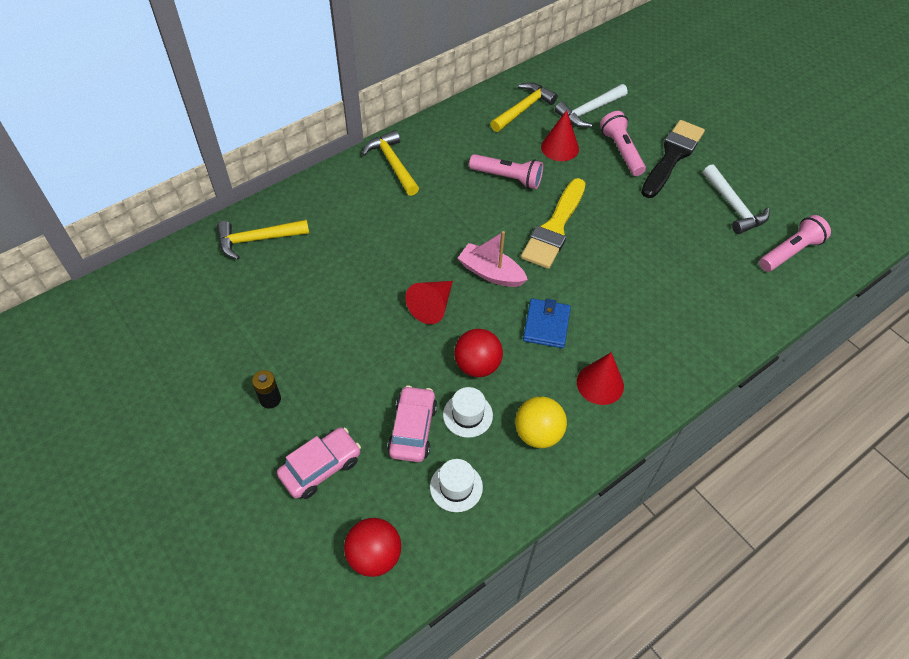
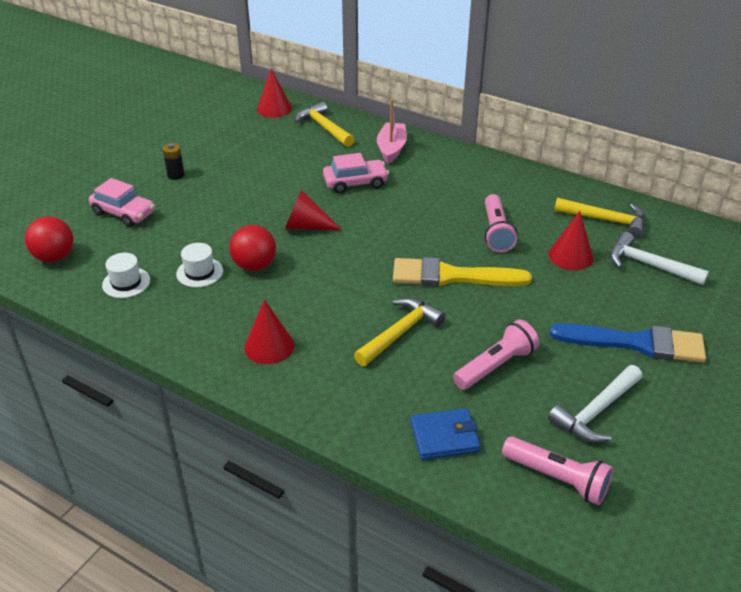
camera: 70 degrees right, 15 degrees down
yellow hammer [362,130,419,196] -> yellow hammer moved to [354,298,446,366]
pink car [387,385,437,462] -> pink car moved to [323,153,389,194]
pink boat [458,231,528,287] -> pink boat moved to [377,99,407,164]
yellow ball [515,396,567,448] -> none
blue wallet [523,299,571,348] -> blue wallet moved to [410,408,481,460]
pink flashlight [600,111,646,176] -> pink flashlight moved to [453,319,539,390]
black brush [641,120,705,198] -> blue brush [550,323,706,363]
none -> red cone [257,69,292,118]

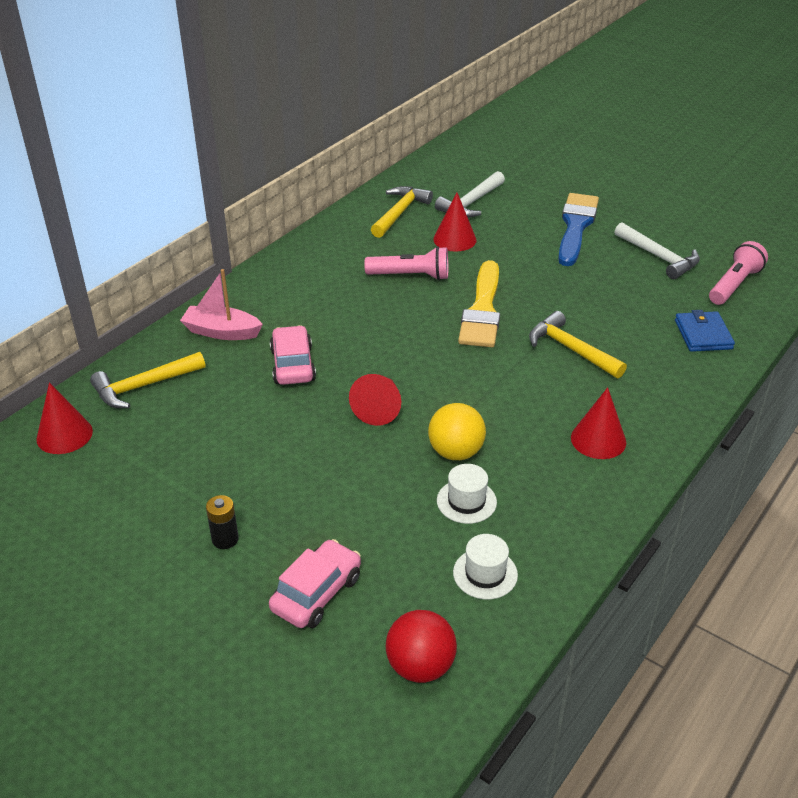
camera: 85 degrees left, 0 degrees up
red ball [229,225,276,271] -> yellow ball [428,403,486,460]
pink flashlight [453,319,539,390] -> none

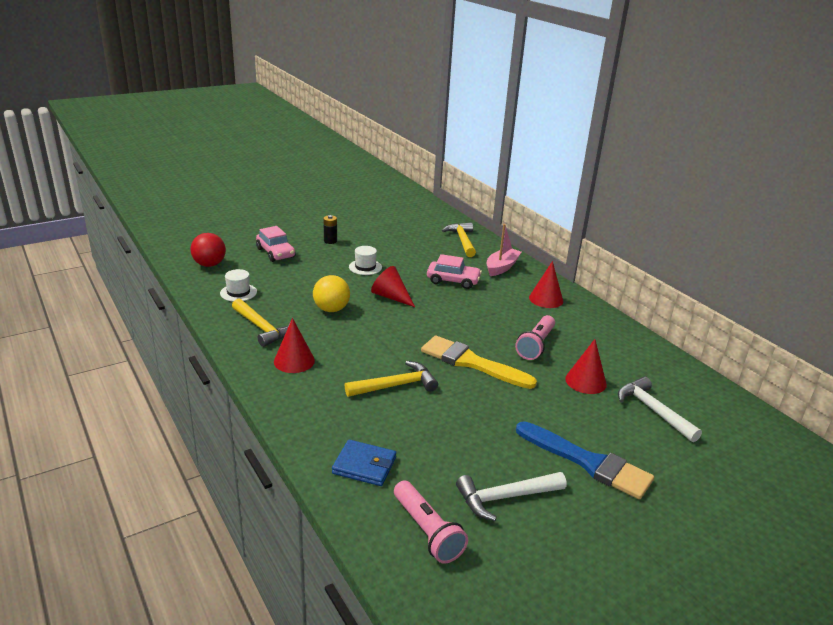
camera: 110 degrees right, 10 degrees down
red cone [36,383,93,454] -> red cone moved to [529,261,563,308]
yellow hammer [371,186,433,238] -> yellow hammer moved to [232,298,290,347]
white hat [437,464,497,524] -> white hat moved to [349,246,382,275]

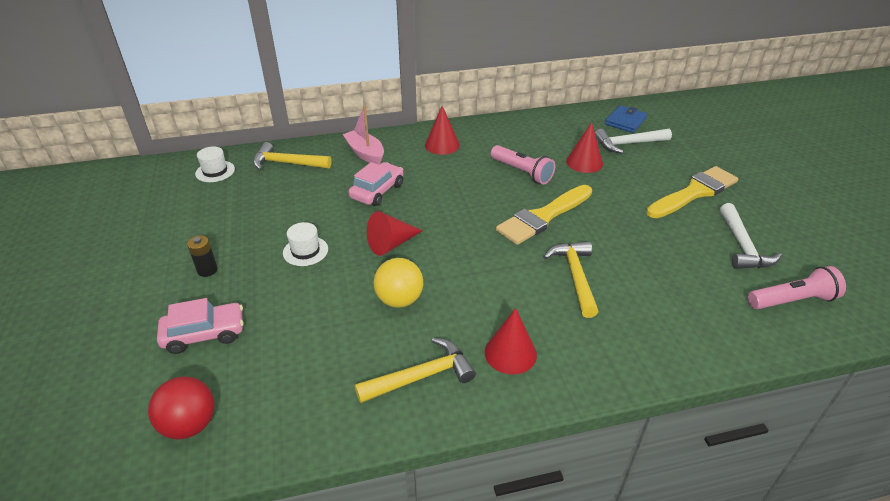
camera: 70 degrees left, 10 degrees up
white hat [220,269,257,302] -> white hat moved to [195,146,235,182]
blue wallet [332,439,396,486] -> blue wallet moved to [605,106,647,133]
blue brush [516,421,654,499] -> yellow brush [646,166,738,218]

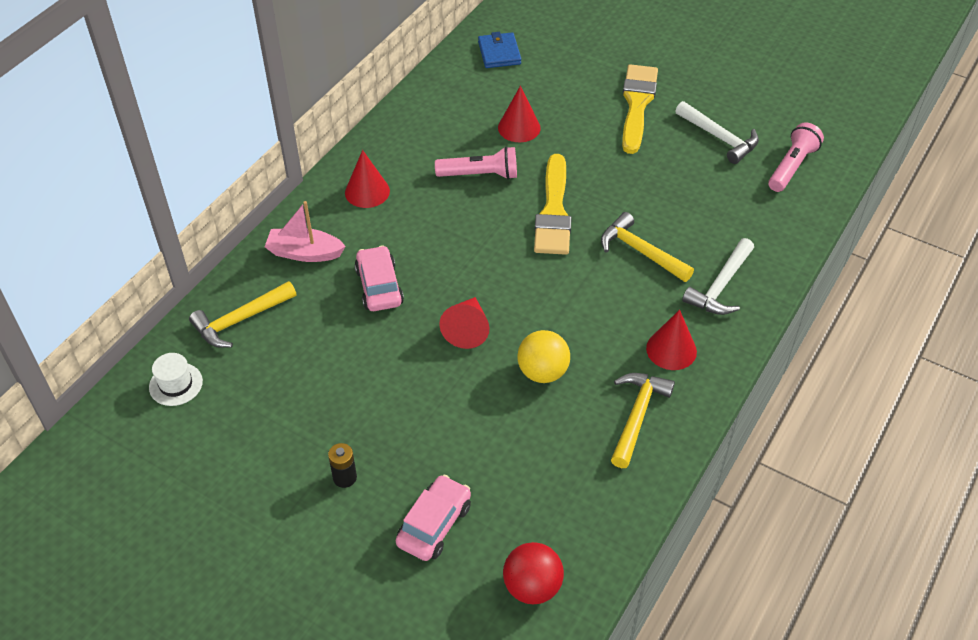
camera: 45 degrees left, 10 degrees up
white hat [283,222,328,266] -> none
white hammer [595,129,672,154] -> white hammer moved to [682,238,754,315]

